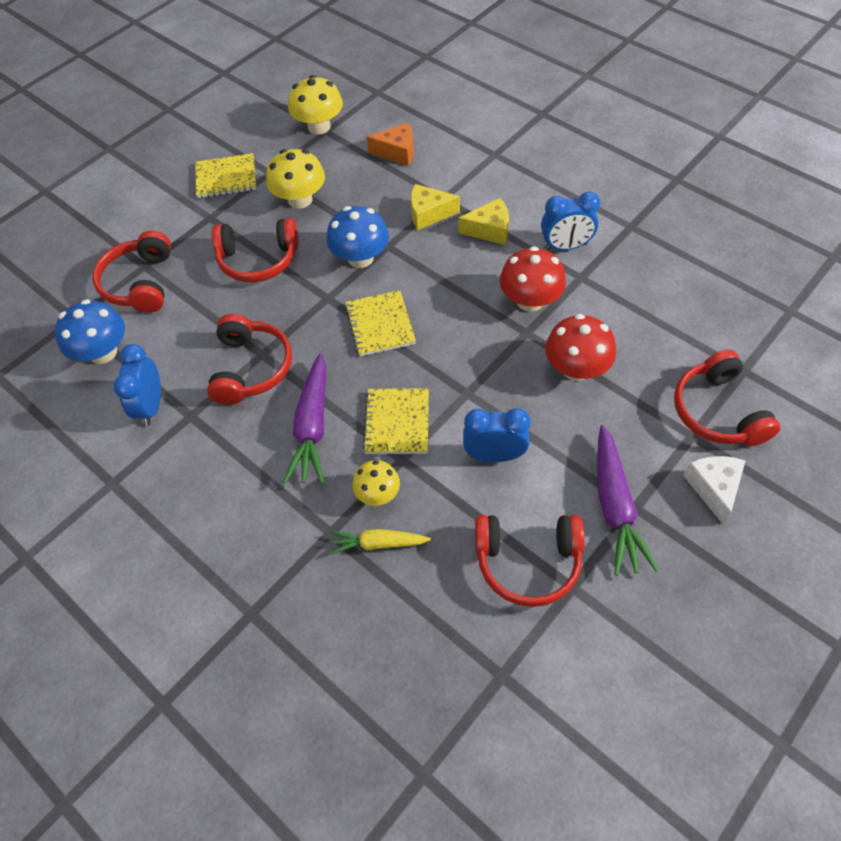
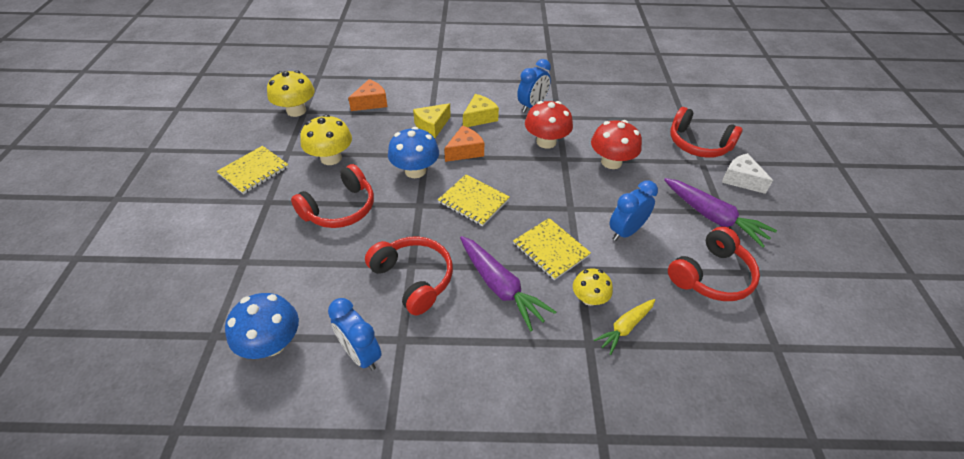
camera: 45 degrees left, 10 degrees down
red headphones [93,231,171,312] -> none
none -> orange cheese [444,125,484,162]

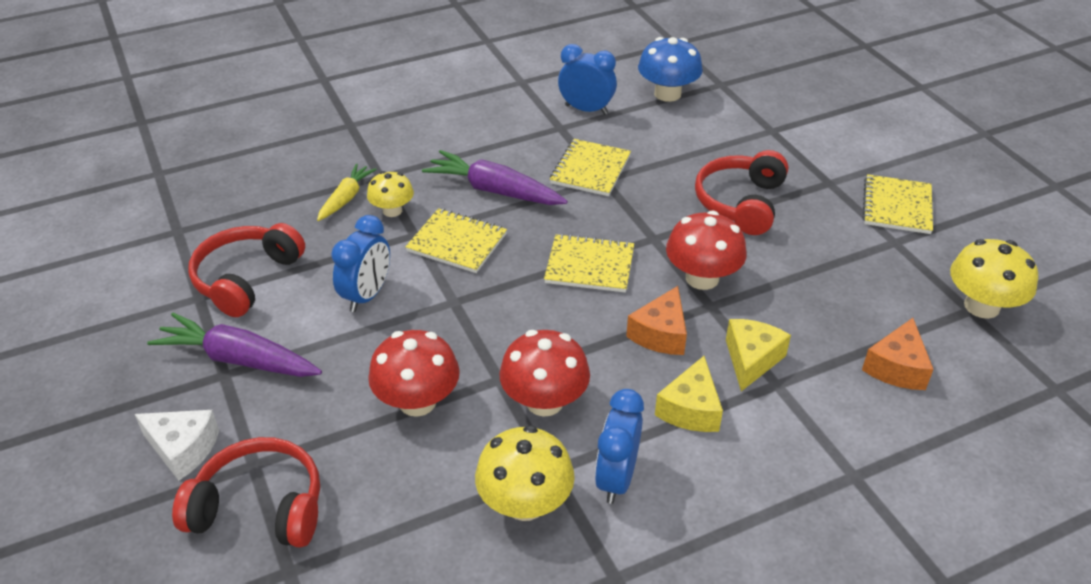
camera: 155 degrees right, 5 degrees down
yellow mushroom [300,114,352,165] -> yellow mushroom moved to [475,425,575,521]
red headphones [365,236,453,315] -> yellow notebook [550,139,631,196]
blue mushroom [388,127,439,178] -> red mushroom [666,211,747,290]

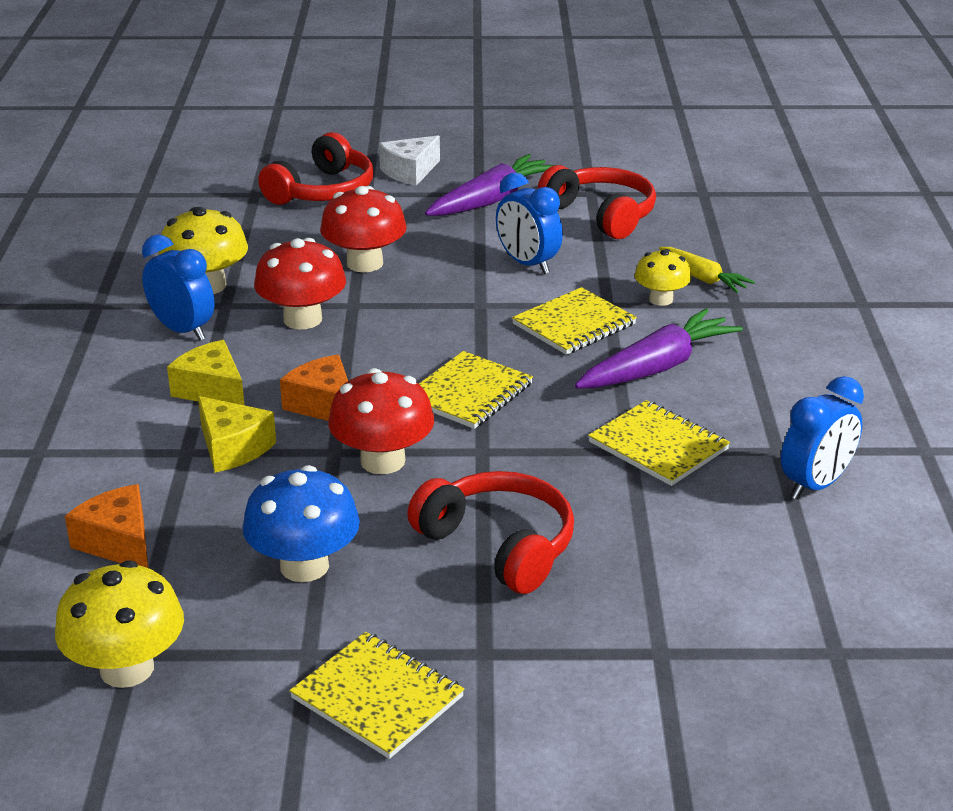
camera: 115 degrees right, 10 degrees down
blue mushroom [638,37,703,102] -> blue mushroom moved to [243,465,360,582]

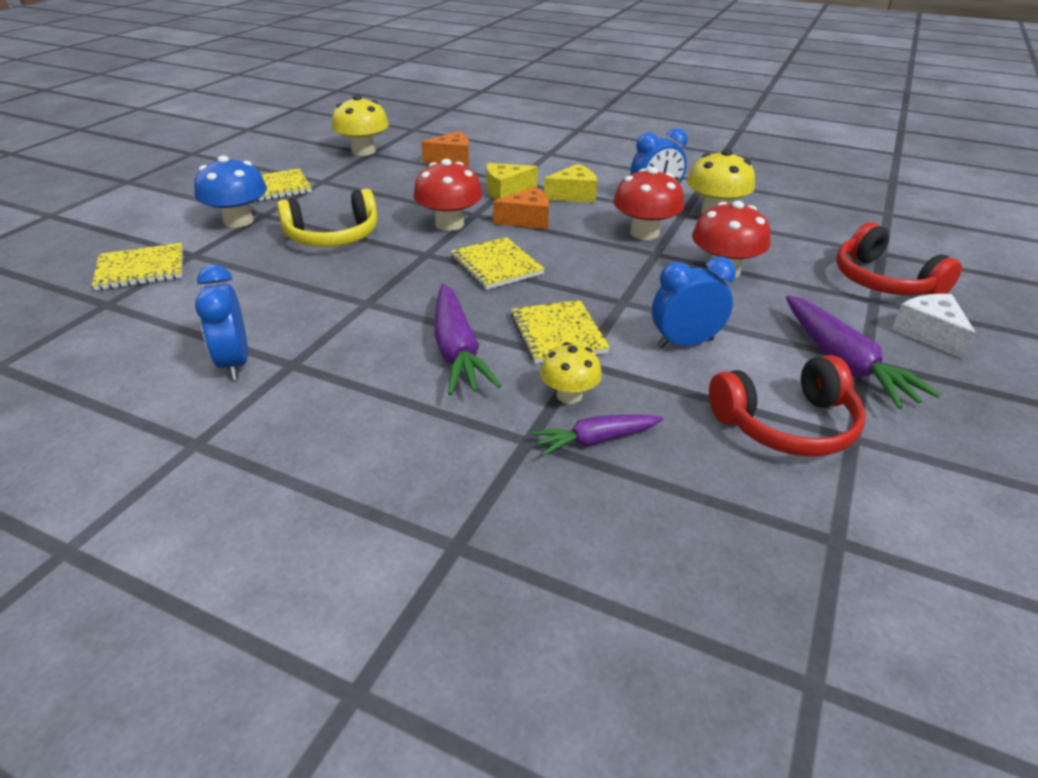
camera: 115 degrees right, 5 degrees up
blue mushroom [243,465,360,582] -> blue mushroom moved to [194,155,267,228]
red headphones [407,471,574,594] -> yellow headphones [277,189,377,247]
yellow notebook [588,400,730,486] -> yellow notebook moved to [92,243,183,290]
yellow carrot [659,247,755,293] -> purple carrot [531,415,663,456]

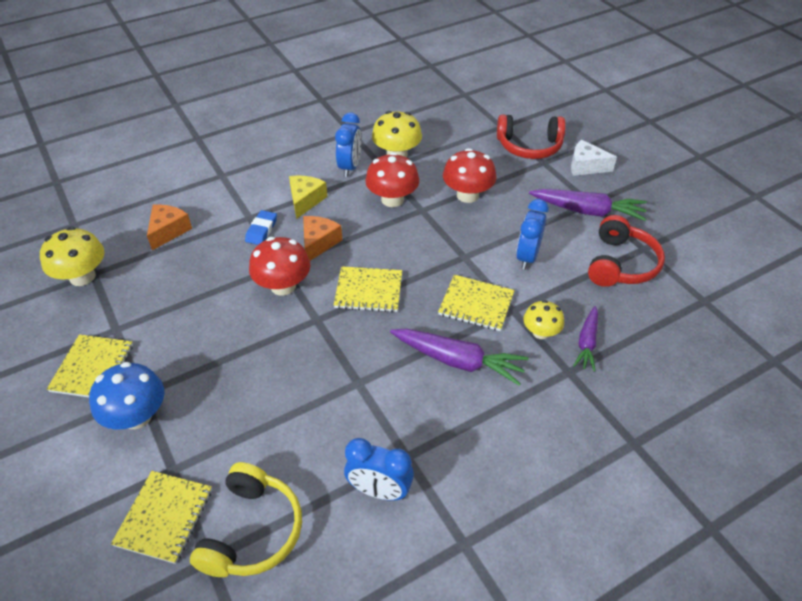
camera: 55 degrees left, 10 degrees up
yellow headphones [277,189,377,247] -> yellow headphones moved to [190,462,302,577]
yellow cheese [486,163,537,200] -> blue eraser [245,210,277,245]

